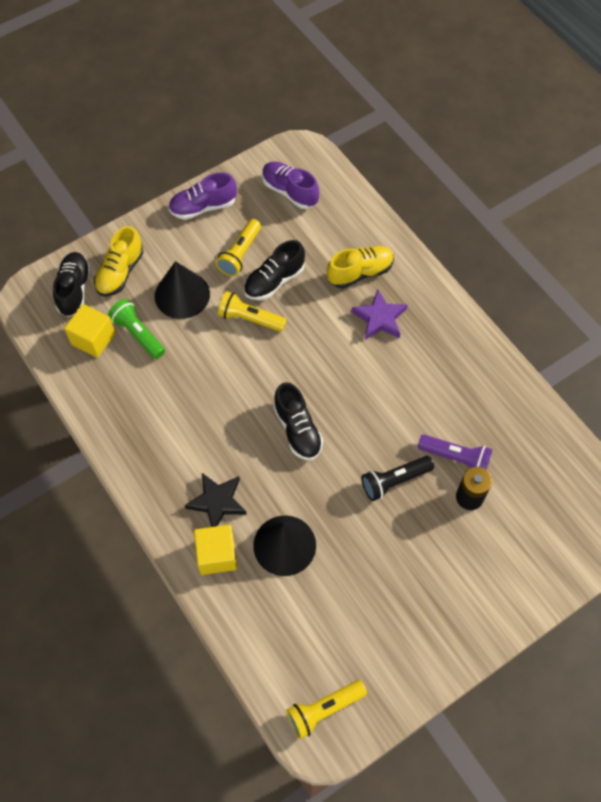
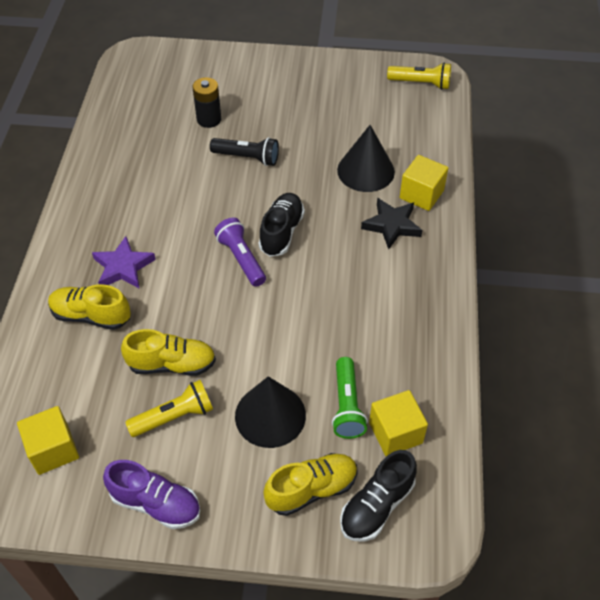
camera: 140 degrees left, 10 degrees down
yellow flashlight [218,291,287,332] -> none
black shoe [244,240,305,300] -> yellow shoe [121,329,216,376]
purple shoe [262,161,319,209] -> yellow cube [17,406,79,475]
purple flashlight [418,434,492,470] -> purple flashlight moved to [214,218,266,287]

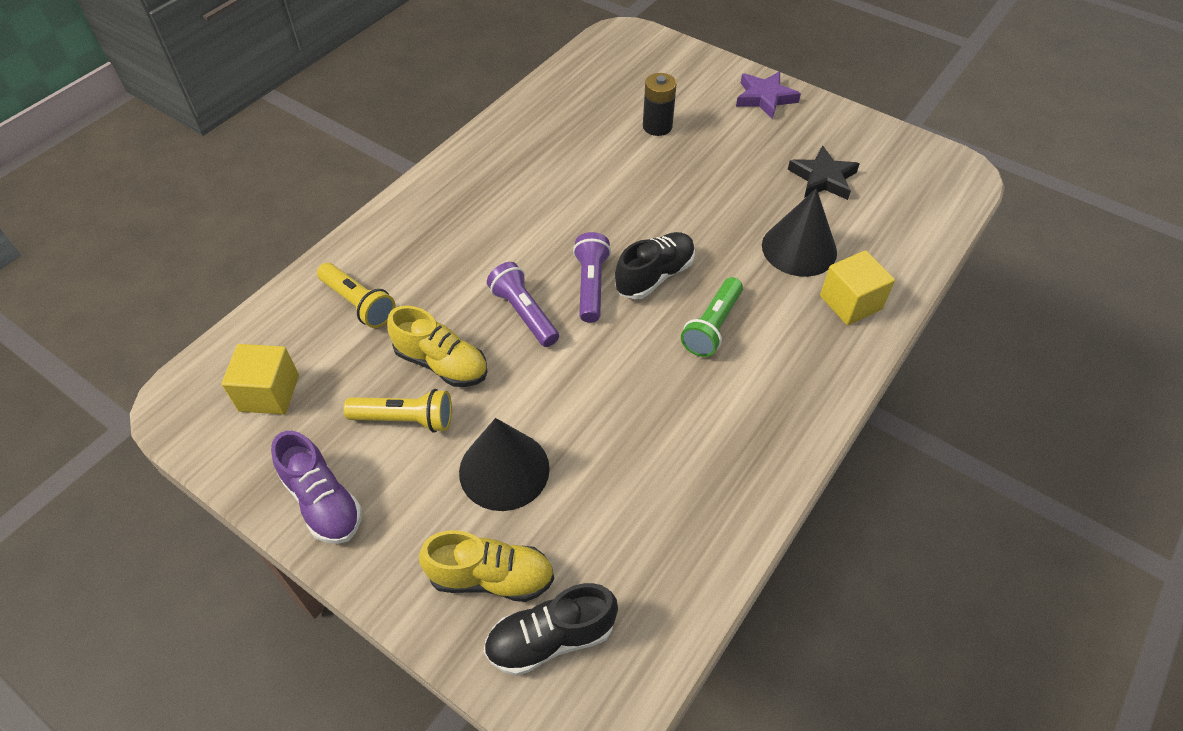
camera: 30 degrees right, 0 degrees up
yellow shoe [48,284,131,330] -> none
purple star [92,236,156,289] -> purple star moved to [736,71,801,119]
black flashlight [210,137,279,166] -> none
green flashlight [332,357,368,439] -> green flashlight moved to [681,277,743,357]
black star [361,198,422,249] -> black star moved to [788,145,860,200]
yellow cube [369,390,428,456] -> none
yellow flashlight [387,63,451,90] -> yellow flashlight moved to [317,263,395,328]
none -> purple flashlight [487,262,559,347]

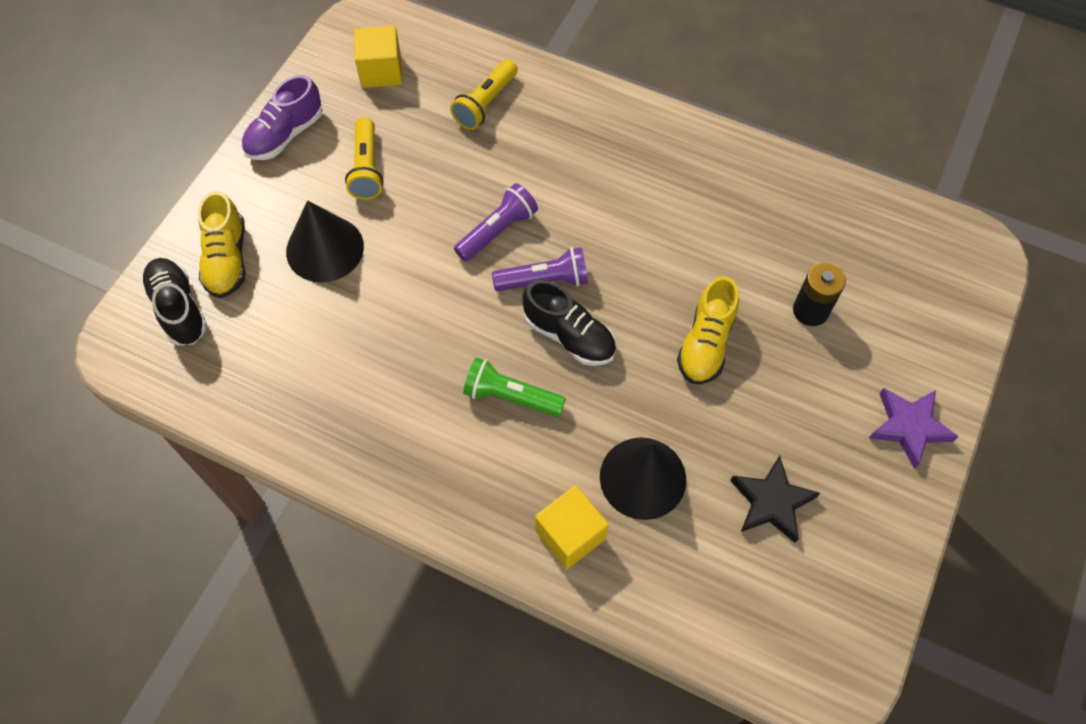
camera: 80 degrees right, 10 degrees up
yellow shoe [387,306,487,387] -> yellow shoe moved to [677,276,739,384]

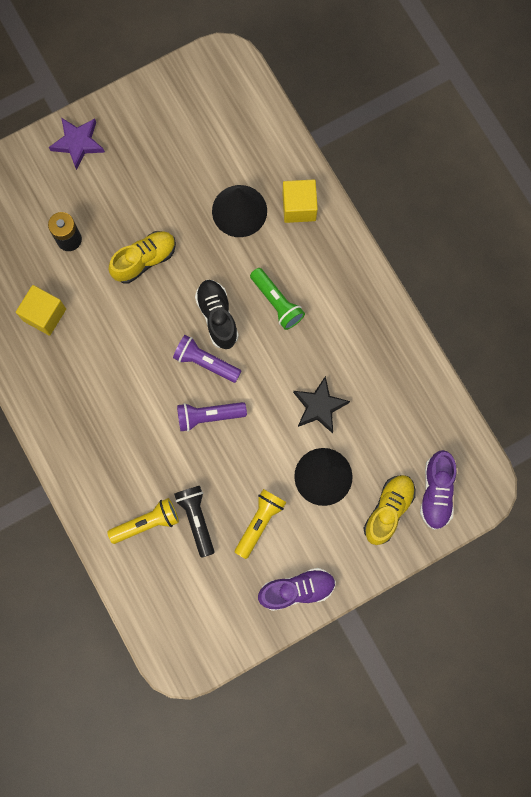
camera: 145 degrees left, 15 degrees up
black shoe [141,258,207,345] -> purple shoe [420,450,457,530]
yellow cube [354,26,402,88] -> yellow cube moved to [16,285,66,336]
black star [730,455,820,543] -> black star moved to [293,376,350,433]
none -> black flashlight [174,486,215,558]

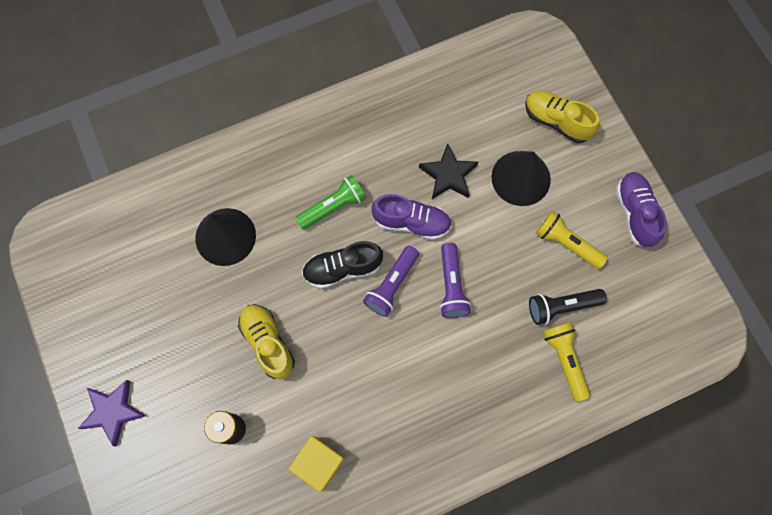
camera: 85 degrees left, 5 degrees down
yellow cube [282,179,318,223] -> none
purple shoe [420,450,457,530] -> purple shoe moved to [371,194,452,240]

